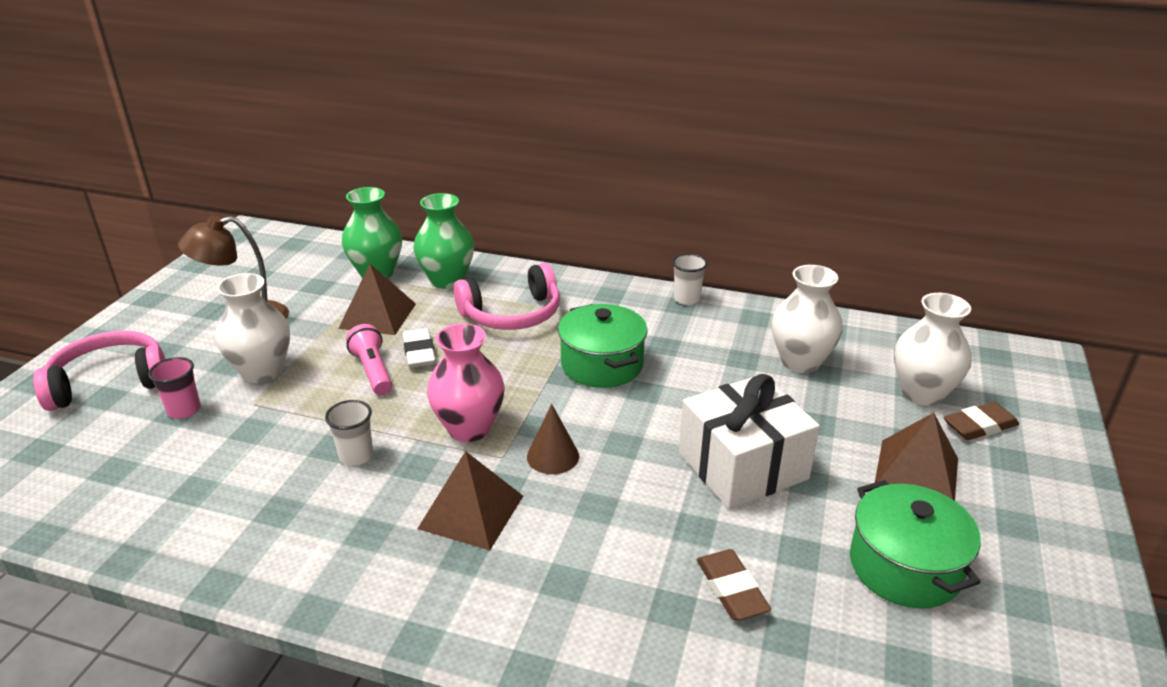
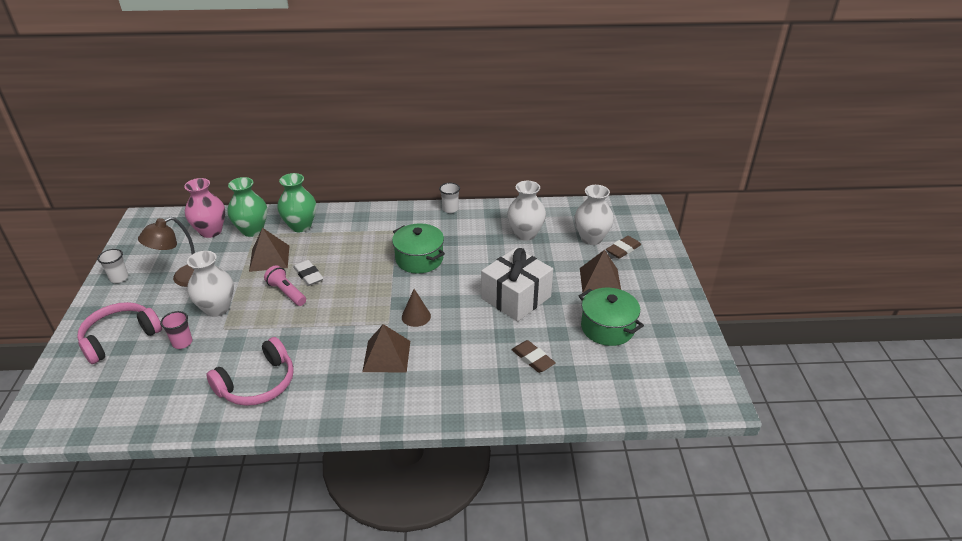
camera: 20 degrees left, 5 degrees up
white cup [325,400,373,466] -> white cup moved to [97,249,128,283]
pink vase [427,323,505,442] -> pink vase moved to [184,178,225,238]
pink headphones [454,263,560,330] -> pink headphones moved to [206,337,294,406]

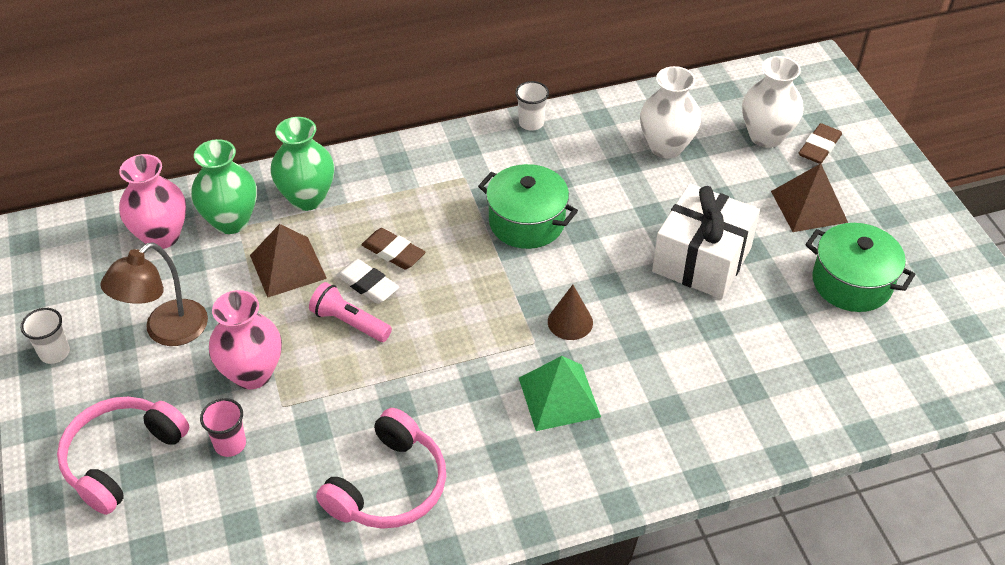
camera: 15 degrees left, 10 degrees up
white vase [187,251,234,317] -> pink vase [209,290,282,389]
brown pyramid [362,324,410,373] -> green pyramid [519,356,601,431]
brown eraser [511,340,556,373] -> brown eraser moved to [361,228,426,270]

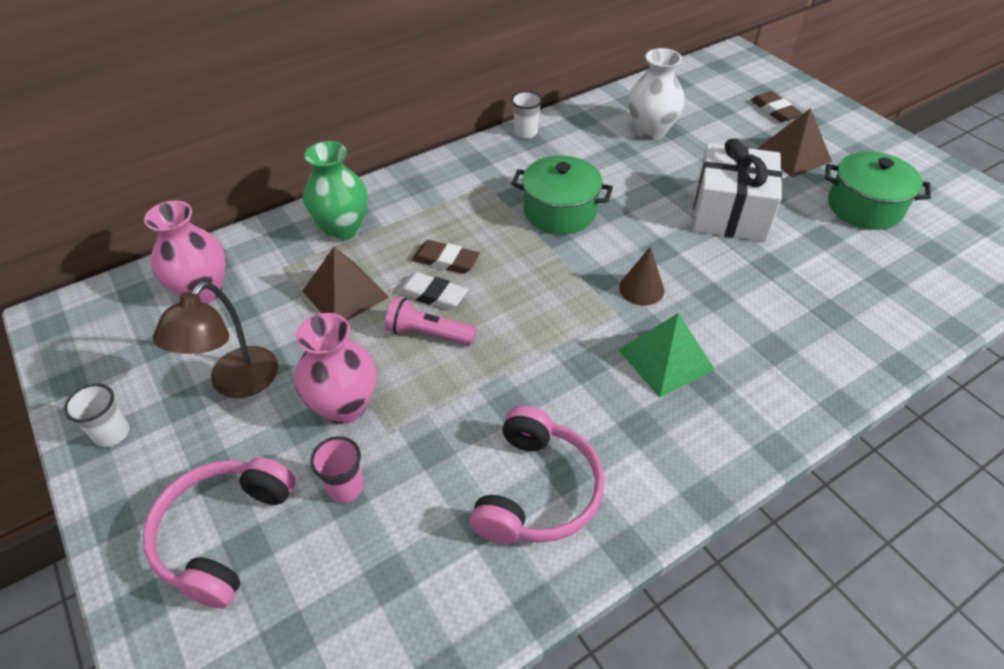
camera: 15 degrees left, 0 degrees up
green vase [191,139,257,234] -> none
white vase [742,56,803,148] -> none
brown eraser [799,123,842,164] -> brown eraser turned 45 degrees counterclockwise [751,91,803,122]

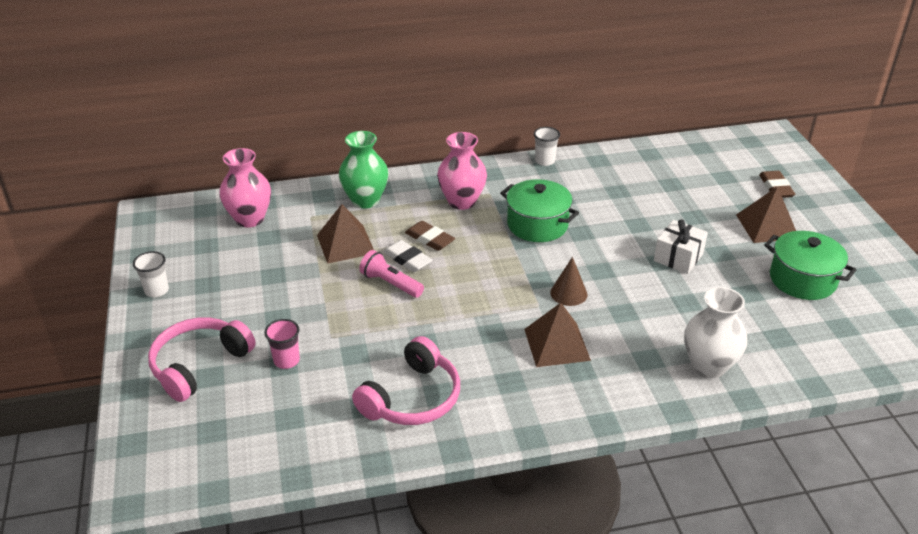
camera: 20 degrees right, 10 degrees down
brown lamp [153,281,278,398] -> none
pink vase [295,313,377,424] -> pink vase moved to [437,132,487,210]
green pyramid [618,313,715,398] -> brown pyramid [524,303,591,367]
white vase [628,48,685,140] -> white vase moved to [684,287,747,378]
white gift [692,138,782,242] -> white gift [654,219,708,274], size x0.61

